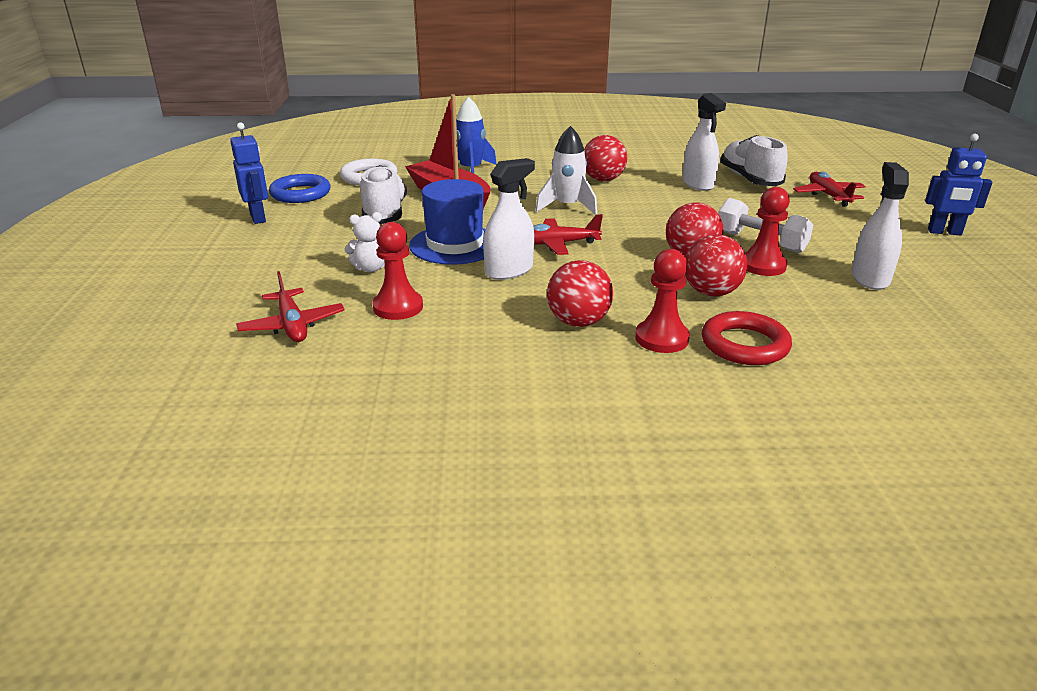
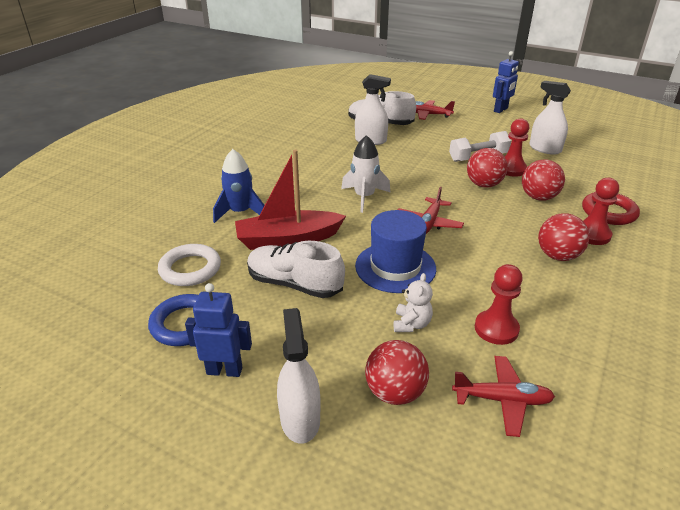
camera: 60 degrees left, 5 degrees up
white spray bottle [483,158,535,280] -> white spray bottle moved to [277,308,321,444]
red ball [584,135,627,181] -> red ball moved to [365,340,429,405]

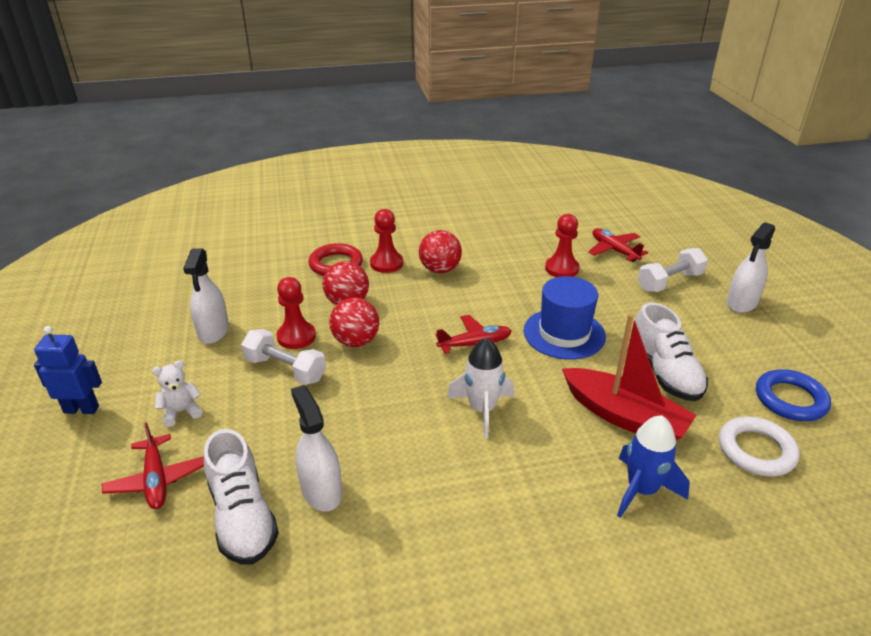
camera: 130 degrees left, 0 degrees up
blue robot [185,283,252,377] -> none
red ball [365,340,429,405] -> white dumbbell [638,248,708,292]
white teddy bear [394,273,433,332] -> white teddy bear moved to [152,360,203,427]

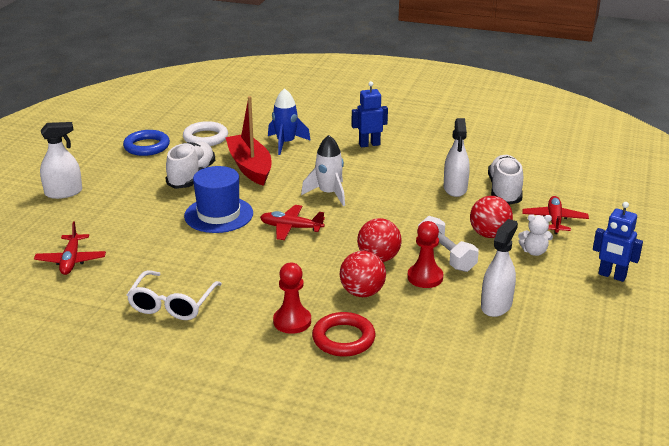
camera: 150 degrees left, 5 degrees down
red ball [419,230,462,273] -> red ball moved to [470,196,513,238]
red pawn [545,214,580,277] -> none
white dumbbell [638,248,708,292] -> none
none -> white glasses [127,270,222,320]
none -> blue robot [352,81,388,147]

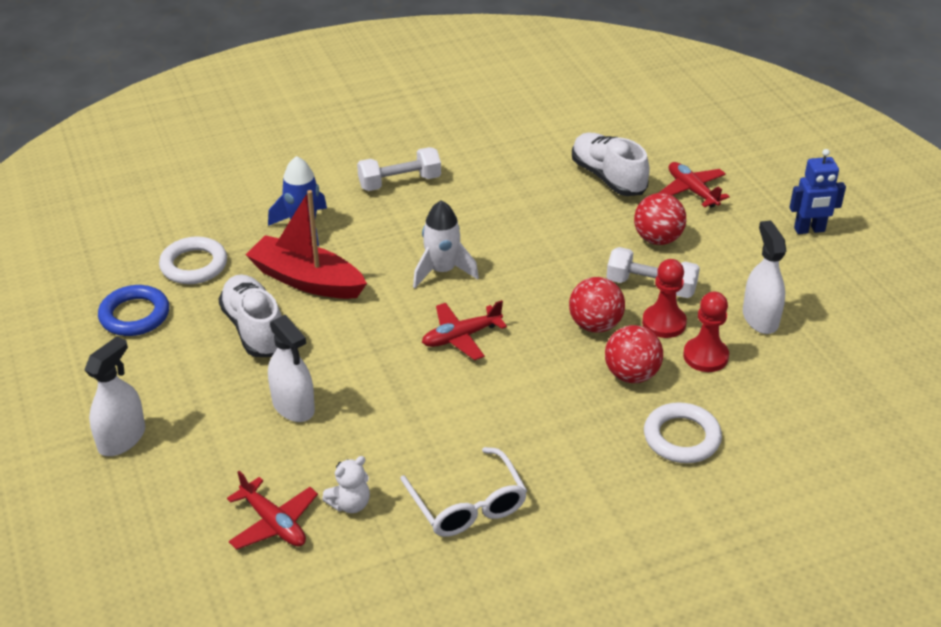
camera: 40 degrees left, 10 degrees up
blue hat [184,166,253,233] -> none
red pawn [273,263,311,334] -> red pawn moved to [683,292,729,372]
red ring [312,312,376,357] -> white ring [644,402,722,463]
blue robot [352,81,388,147] -> white dumbbell [357,147,441,191]
white spray bottle [444,118,470,197] -> white spray bottle moved to [268,315,315,422]
white teddy bear [518,214,553,256] -> white teddy bear moved to [322,456,370,513]

